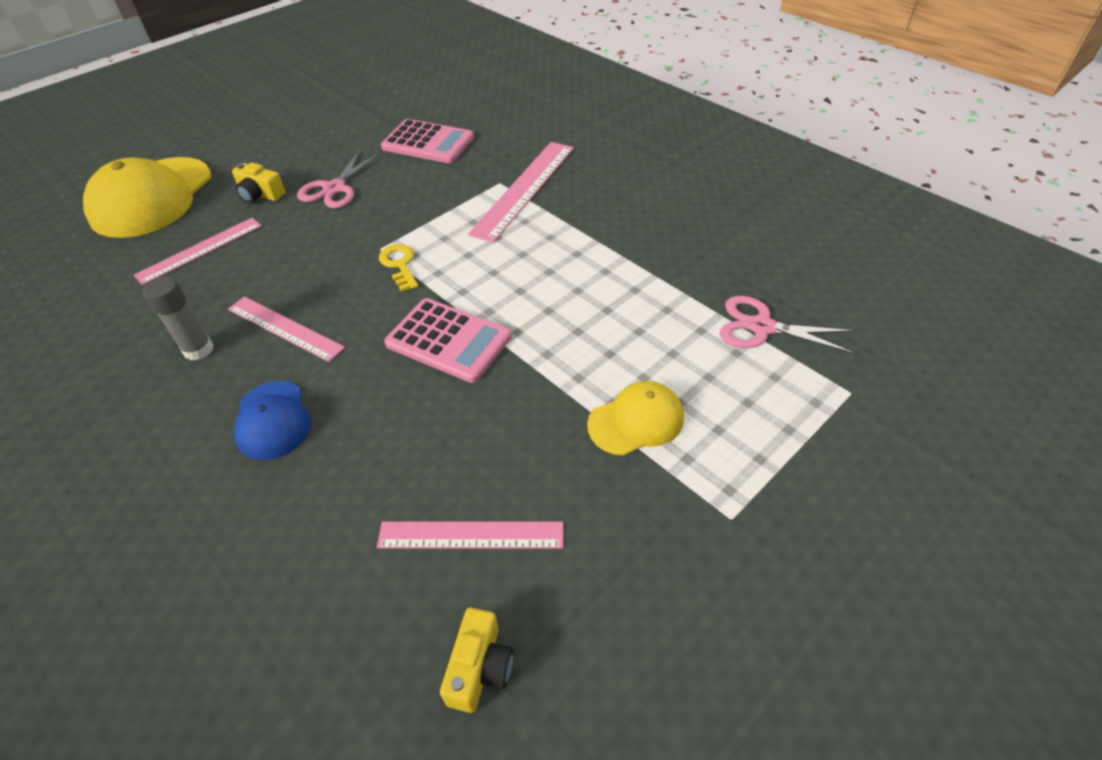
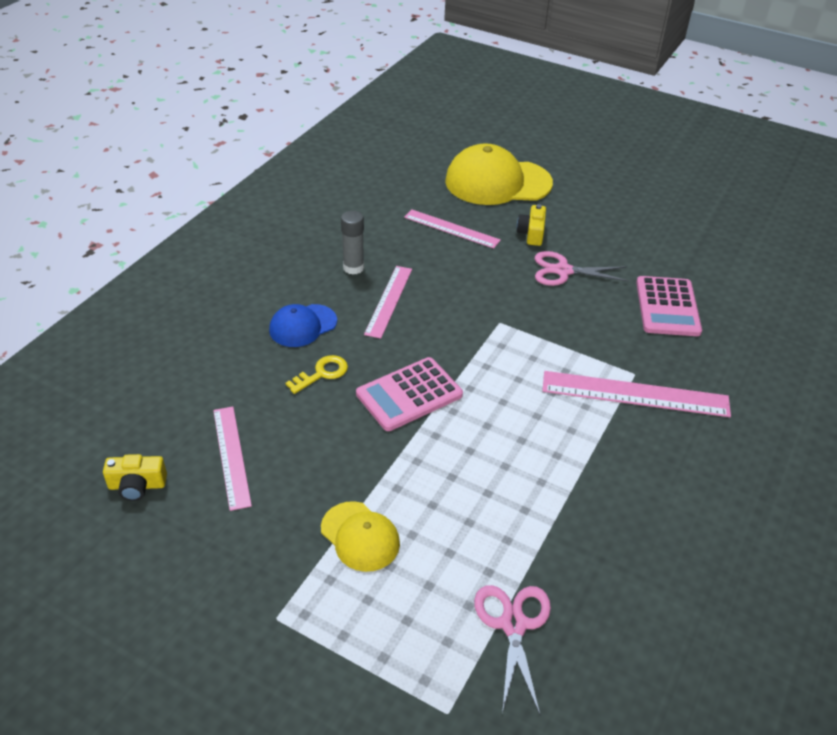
camera: 70 degrees right, 5 degrees down
yellow key [379,244,418,292] -> yellow key moved to [286,355,348,394]
pink calculator [384,298,512,383] -> pink calculator turned 45 degrees clockwise [356,357,463,431]

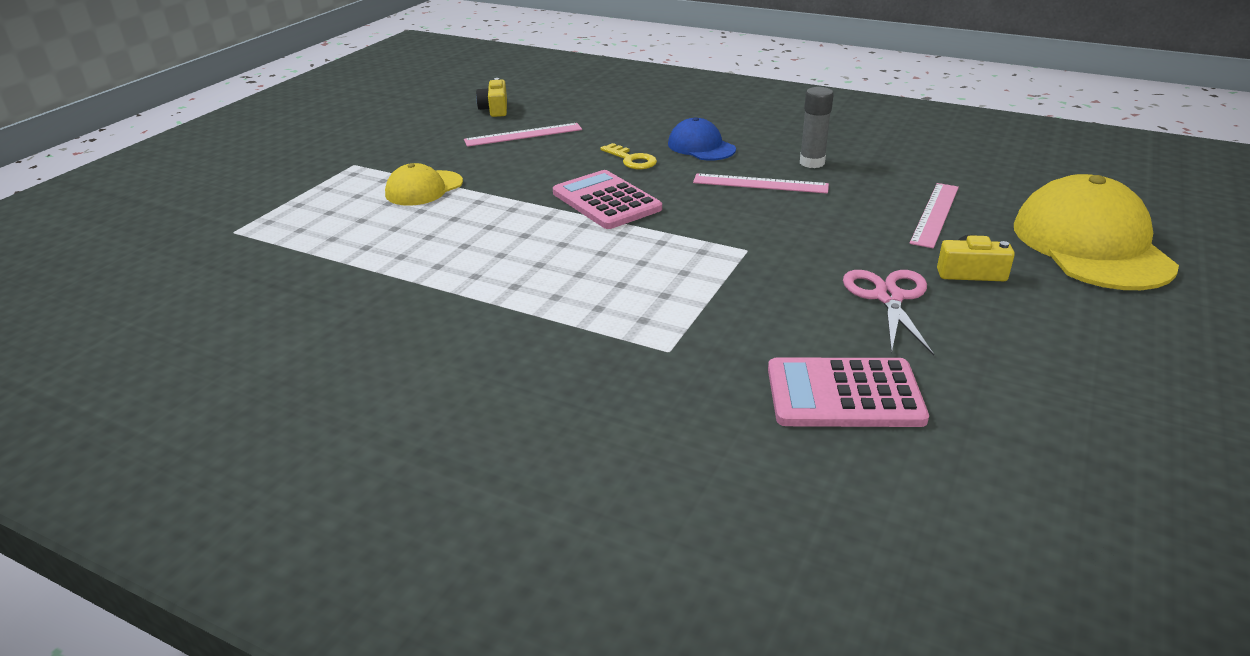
camera: 90 degrees right, 10 degrees down
pink scissors [474,585,551,715] -> none
pink ruler [542,371,731,417] -> none

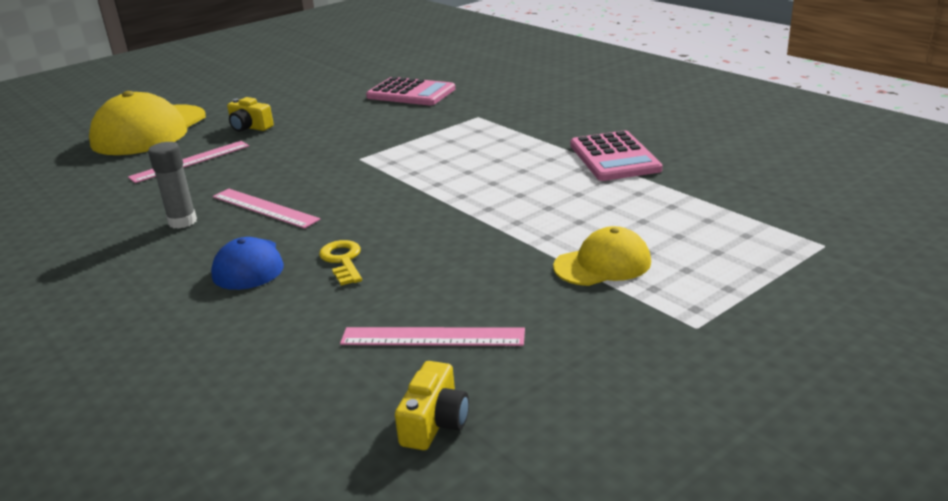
camera: 155 degrees left, 5 degrees down
pink calculator [553,170,662,229] -> pink calculator moved to [570,130,662,181]
pink scissors [843,270,934,356] -> none

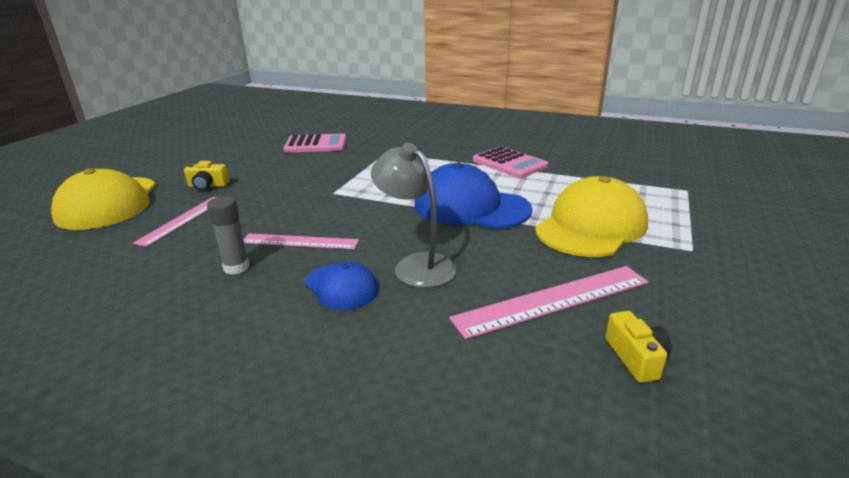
camera: 30 degrees left, 0 degrees up
yellow key [319,240,362,286] -> grey lamp [371,143,457,288]
pink ruler [340,327,525,346] -> pink ruler [449,266,649,339], size x1.51
yellow cap [553,226,651,286] -> yellow cap [535,176,648,257], size x1.86
none -> blue cap [414,163,533,229]

